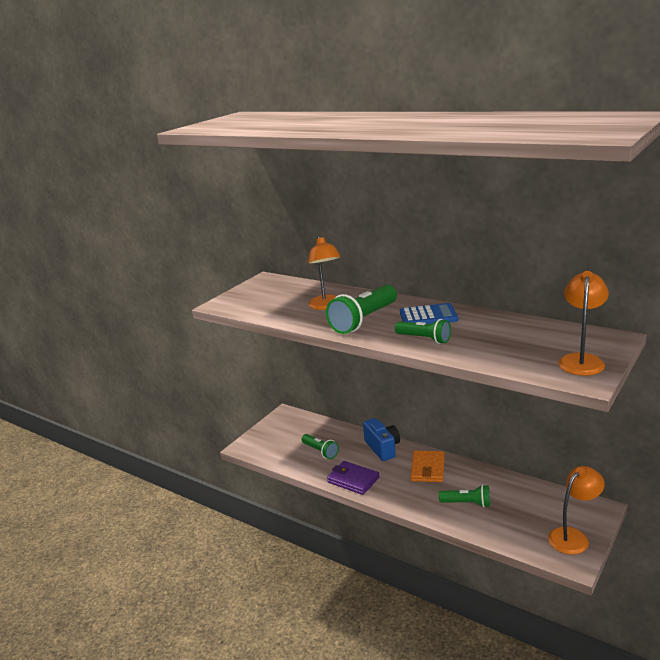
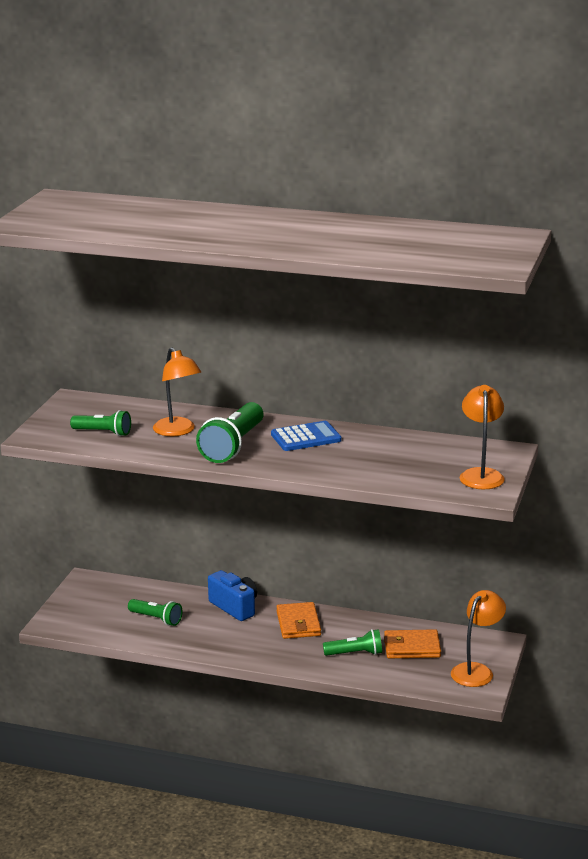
camera: 20 degrees left, 0 degrees up
purple wallet [327,461,379,495] -> none
green flashlight [395,319,451,344] -> green flashlight moved to [70,410,131,436]
none -> orange wallet [384,629,441,658]

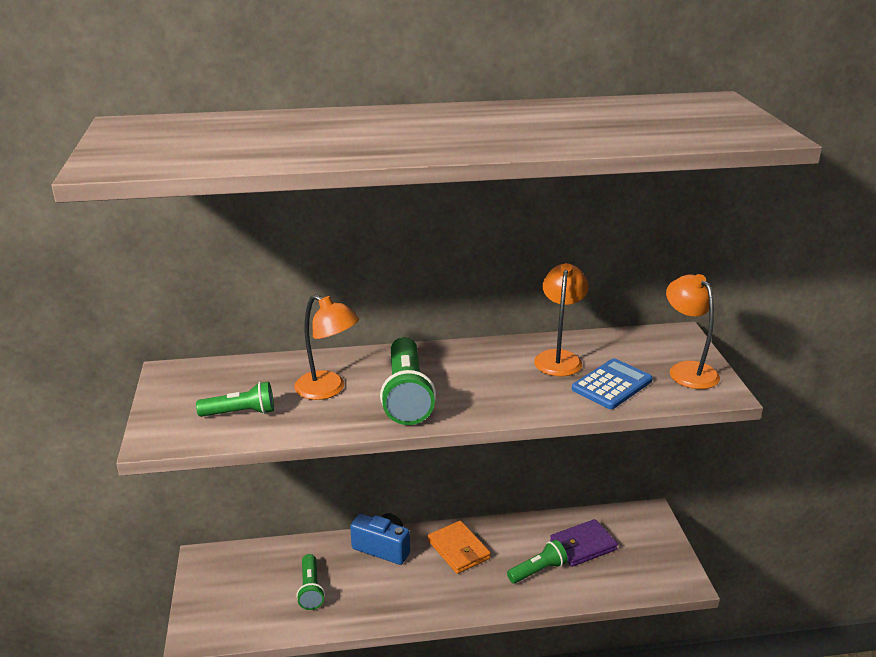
camera: 25 degrees left, 5 degrees up
green flashlight [128,599,182,626] -> green flashlight turned 75 degrees clockwise [296,554,325,610]
blue calculator [271,421,342,451] -> blue calculator moved to [572,358,653,409]
orange wallet [384,629,441,658] -> purple wallet [550,519,618,567]
orange lamp [451,590,506,687] -> orange lamp moved to [534,263,589,377]

